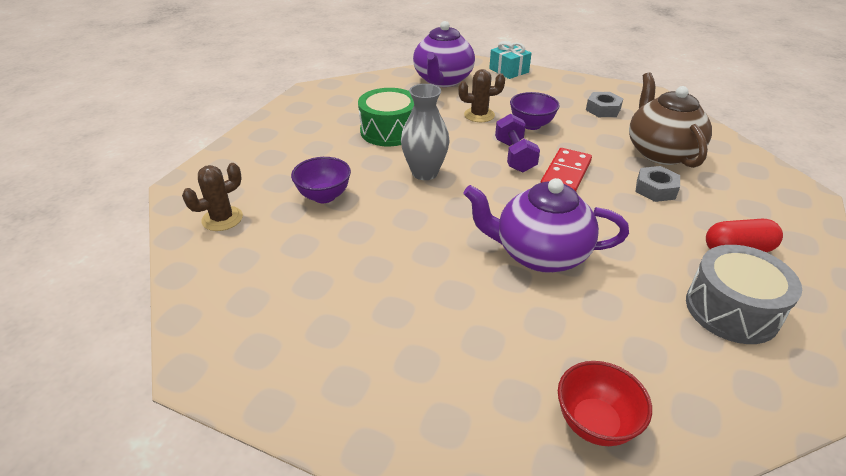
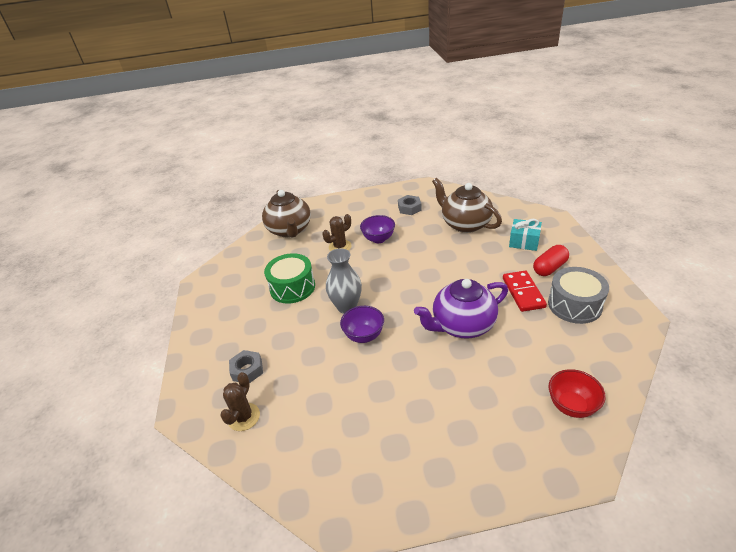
camera: 30 degrees left, 0 degrees up
purple bowl [291,157,351,203] -> purple bowl moved to [340,306,384,343]
purple teapot [413,21,475,87] -> brown teapot [262,190,311,238]
turquoise gift [489,41,532,79] -> turquoise gift moved to [509,219,542,251]
purple dumbbell [495,114,540,173] -> none
red domino [540,148,592,191] -> red domino moved to [503,271,547,312]
grey nut [635,166,680,202] -> grey nut moved to [229,350,263,383]

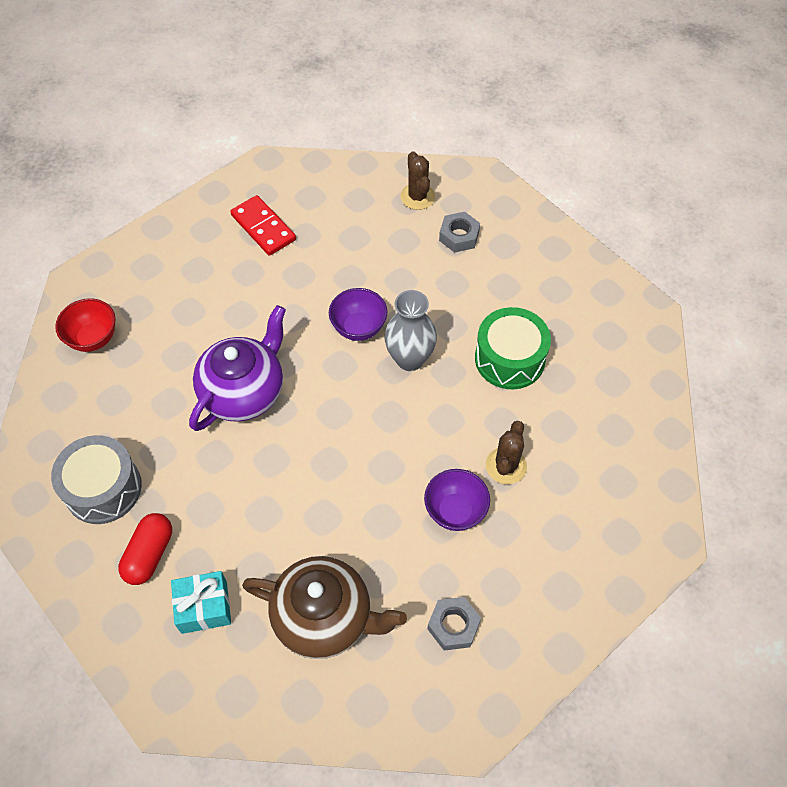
camera: 145 degrees right, 20 degrees up
brown teapot [262,190,311,238] -> none
red domino [503,271,547,312] -> red domino moved to [230,195,296,256]

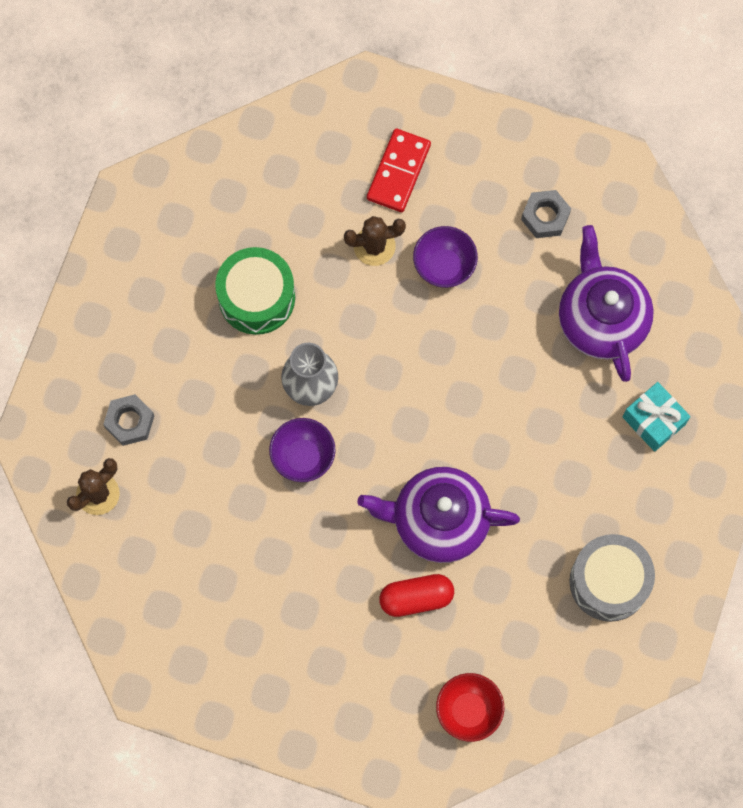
camera: 120 degrees left, 15 degrees up
red capsule [118,513,172,585] -> red capsule moved to [379,574,454,617]
red domino [230,195,296,256] -> red domino moved to [367,129,431,212]
brown teapot [242,556,407,659] -> purple teapot [559,225,654,382]

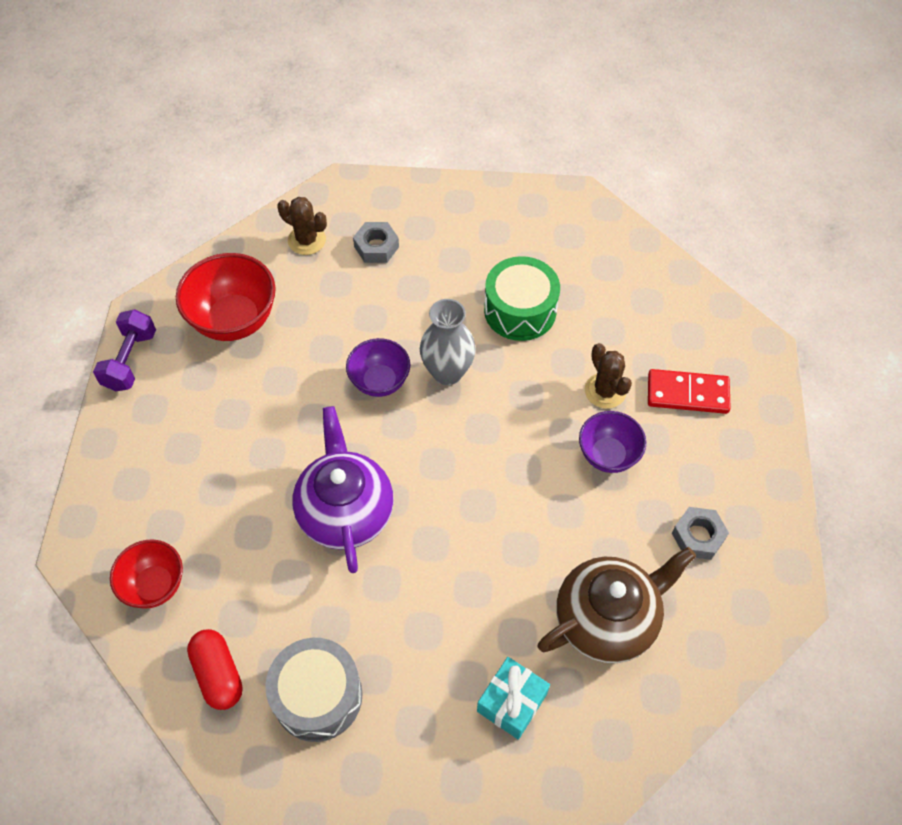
camera: 75 degrees right, 15 degrees down
red capsule [379,574,454,617] -> red capsule moved to [187,629,243,710]
purple teapot [559,225,654,382] -> brown teapot [538,547,696,663]
none -> purple dumbbell [93,309,156,391]
none -> red bowl [176,253,276,341]

